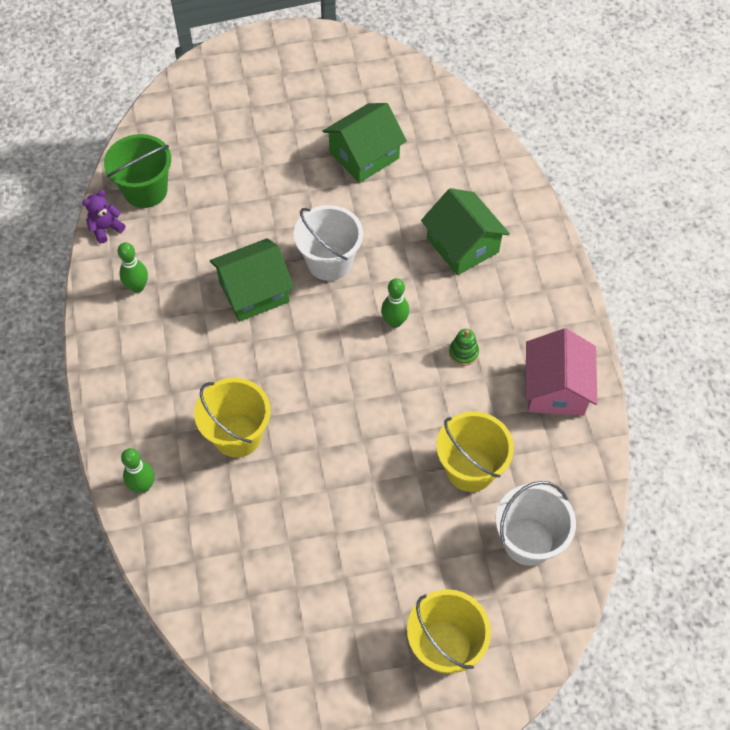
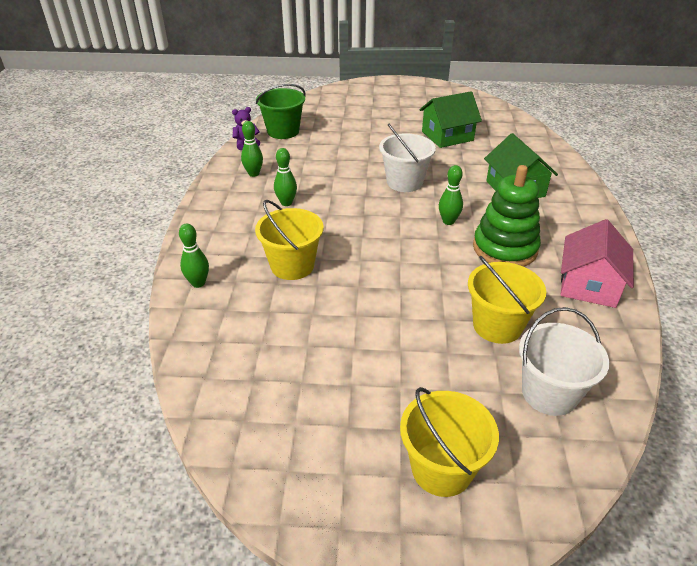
camera: 15 degrees right, 20 degrees down
green house [210,238,294,322] -> none
green stacking toy [449,329,479,366] -> green stacking toy [473,165,541,267], size x2.42
none -> green bowling pin [274,148,297,206]

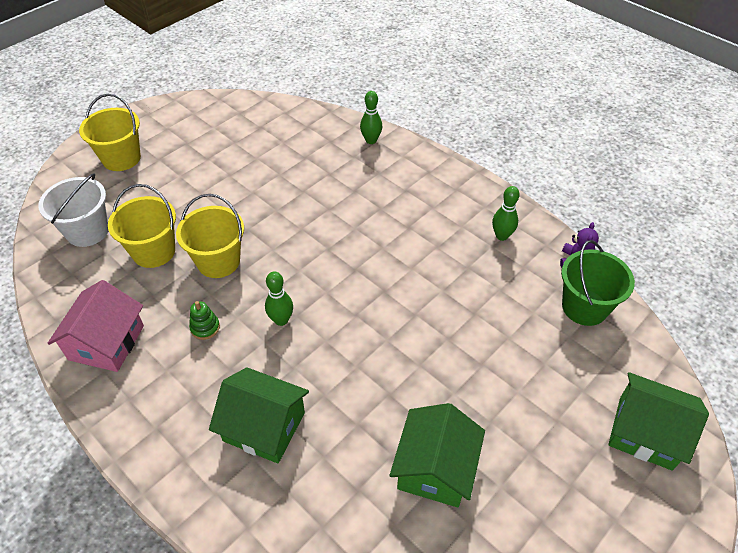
camera: 130 degrees right, 10 degrees up
yellow bucket [255,200,324,280] -> yellow bucket moved to [176,194,244,278]
green bowling pin [274,148,297,206] -> none
white bucket [379,123,436,192] -> none
green stacking toy [473,165,541,267] -> green stacking toy [189,301,220,340], size x0.41
pink house [561,219,634,308] -> pink house turned 45 degrees clockwise [47,280,144,372]
none -> green house [608,372,709,471]

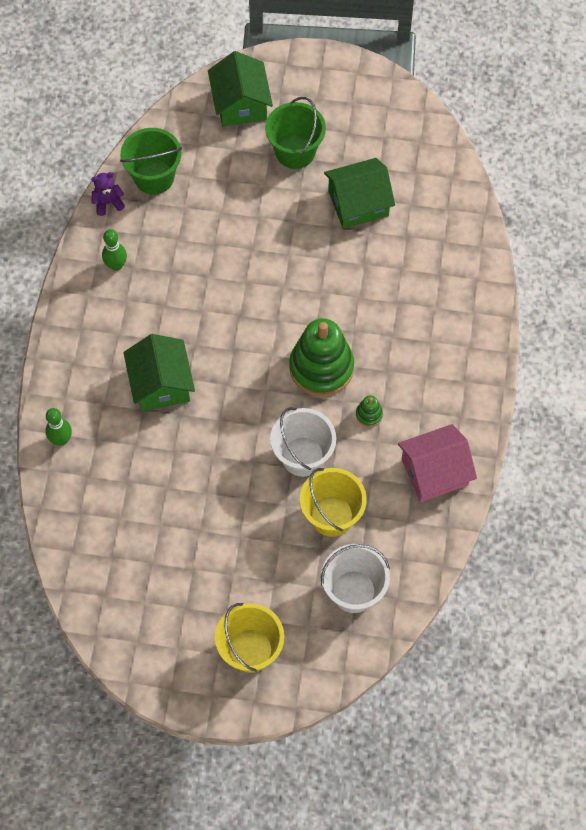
camera: 125 degrees left, 15 degrees up
yellow bucket [176,194,244,278] -> white bucket [270,407,336,477]
green house [209,367,309,463] -> green house moved to [123,334,195,411]
green bowling pin [265,271,293,326] -> green stacking toy [289,318,354,397]
none -> green bucket [265,97,326,169]

